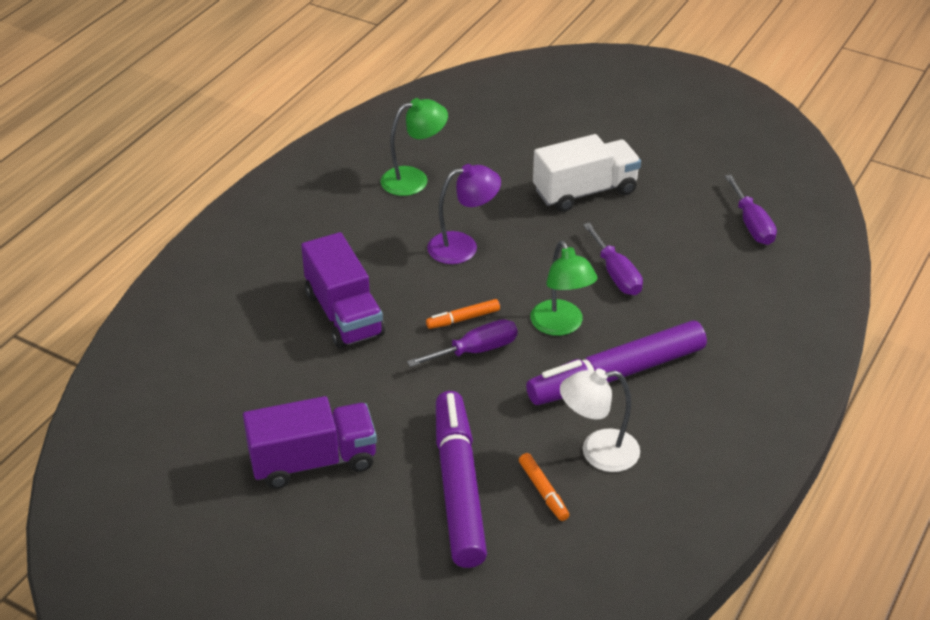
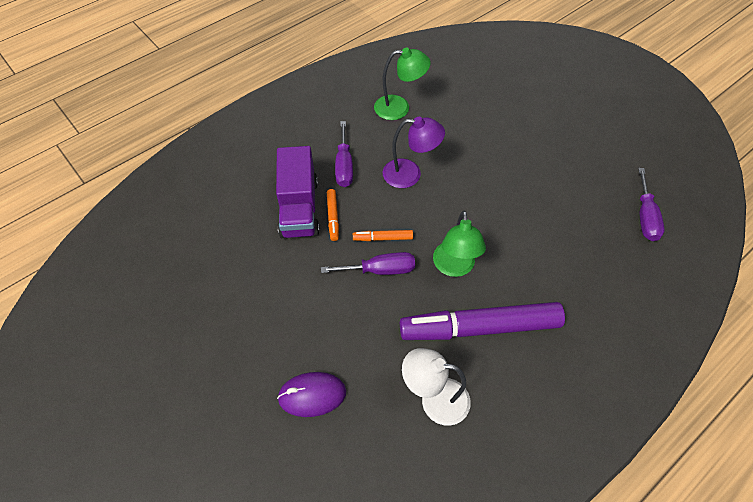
camera: 20 degrees right, 15 degrees up
purple truck [243,396,377,489] -> none
purple marker [436,391,487,568] -> purple mouse [277,372,346,417]
orange marker [519,453,569,521] -> orange marker moved to [327,189,339,241]
white truck [533,134,641,212] -> none
purple screwdriver [583,223,643,295] -> purple screwdriver moved to [335,121,353,187]

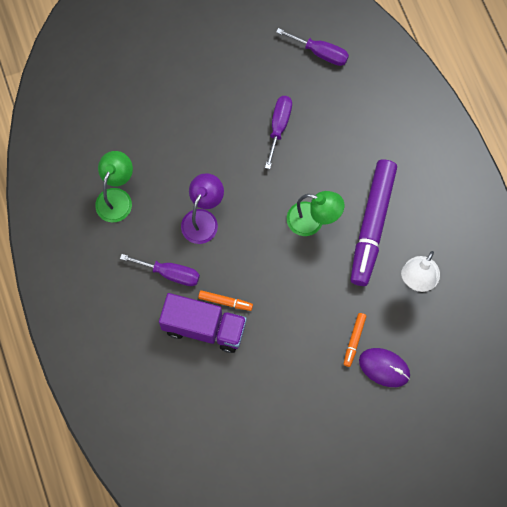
camera: 70 degrees left, 15 degrees up
purple mouse [277,372,346,417] -> purple mouse turned 75 degrees counterclockwise [359,348,410,387]
purple screwdriver [321,252,415,275] -> purple screwdriver moved to [265,96,292,169]
orange marker [353,230,413,241] -> orange marker moved to [344,313,367,367]

